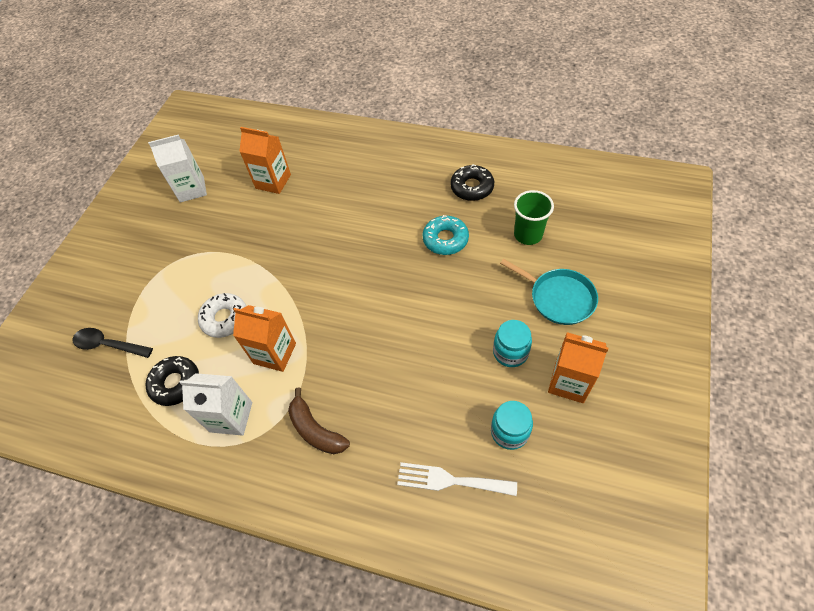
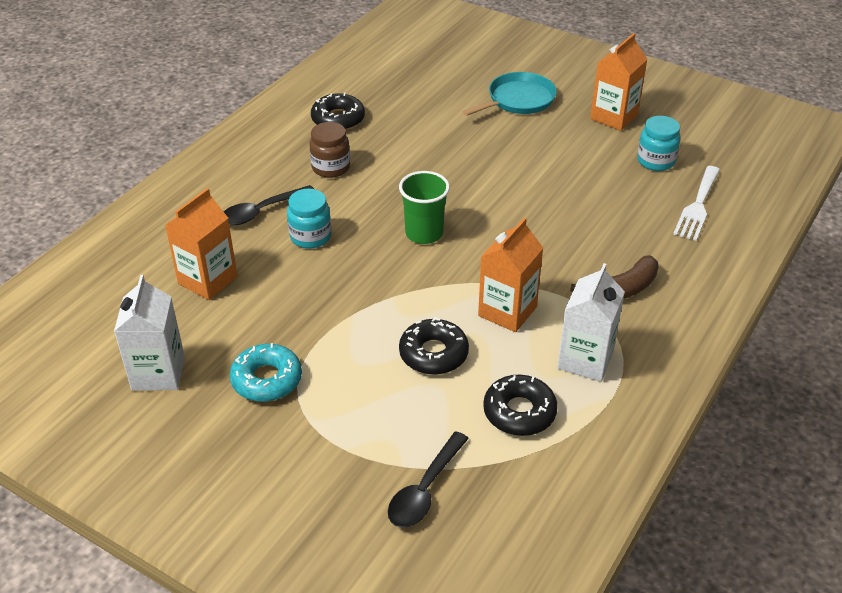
camera: 80 degrees left, 15 degrees down
white donut [198,293,246,338] -> black donut [399,317,469,375]
turquoise donut [423,215,469,255] -> turquoise donut moved to [230,343,302,402]
turquoise jar [493,320,532,367] -> turquoise jar moved to [287,189,331,249]
green cup [514,190,554,245] -> green cup moved to [399,171,450,244]
none -> black spoon [224,185,314,225]
none -> brown jar [309,122,350,178]

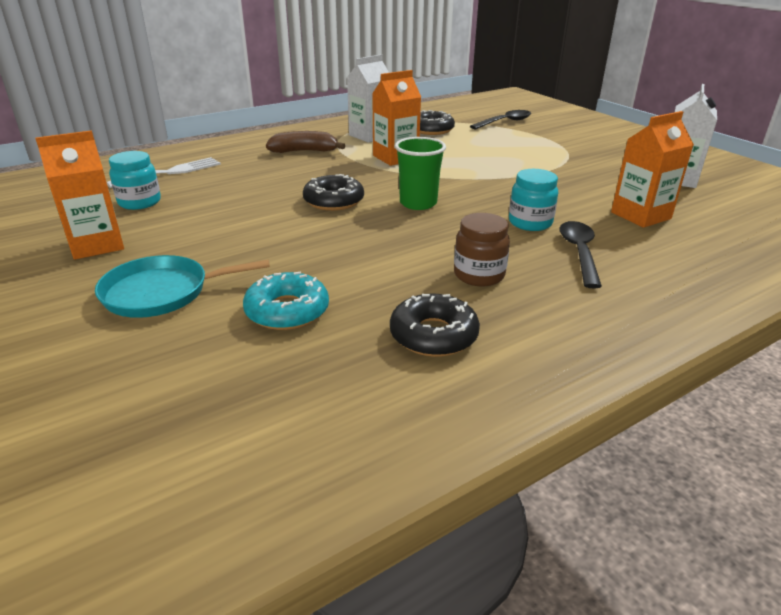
camera: 155 degrees left, 10 degrees down
black spoon [224,185,314,225] -> black spoon turned 75 degrees counterclockwise [559,221,602,288]
turquoise donut [230,343,302,402] -> turquoise donut moved to [243,271,329,330]
black donut [399,317,469,375] -> black donut moved to [303,174,364,211]

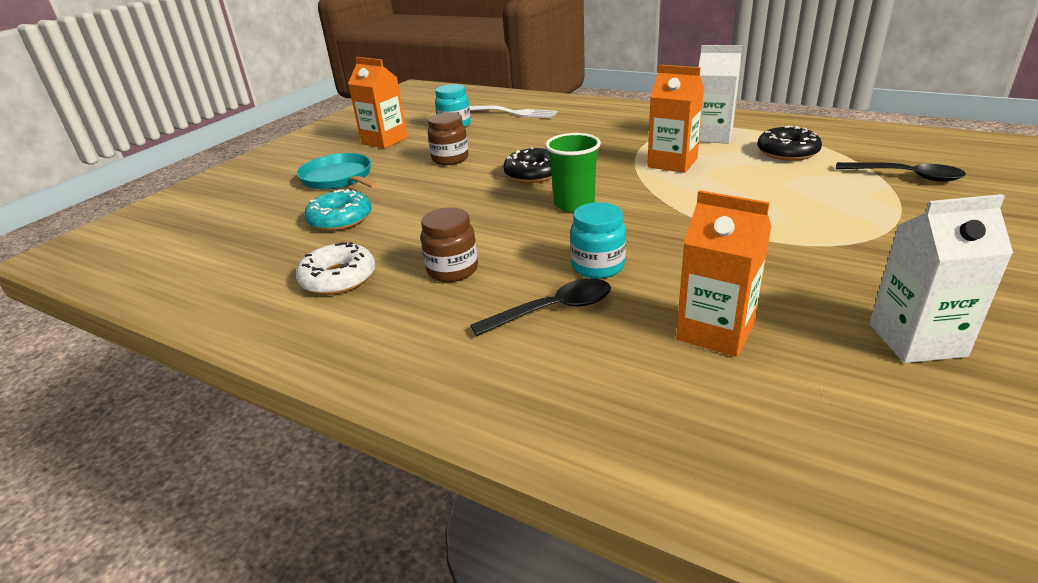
camera: 65 degrees right, 0 degrees up
brown banana [266,131,345,153] -> none
black donut [390,294,480,357] -> white donut [296,242,375,295]
none -> brown jar [428,112,469,165]

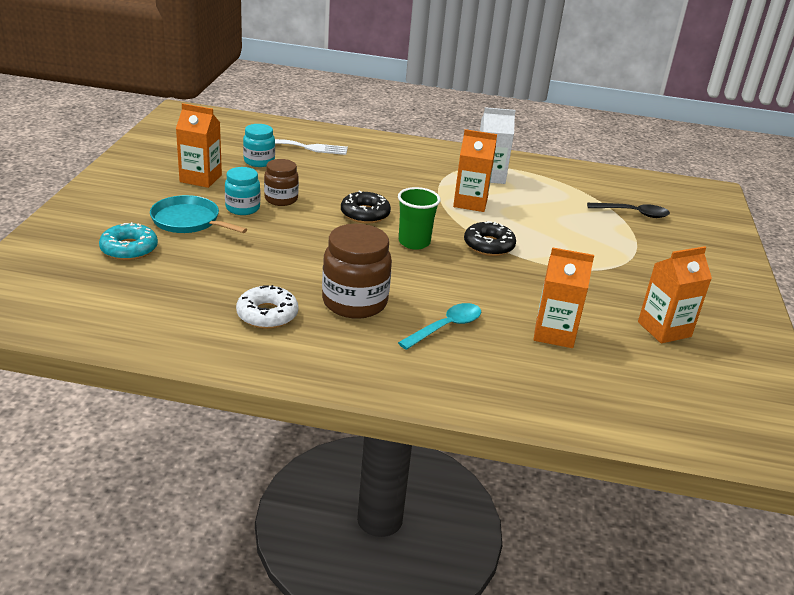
camera: 25 degrees left, 0 degrees up
turquoise donut [304,189,372,231] -> turquoise donut moved to [99,222,158,260]
brown jar [421,207,478,282] -> brown jar [322,224,392,319], size x1.65
black spoon [471,278,611,336] -> turquoise spoon [398,303,481,350]
turquoise jar [570,202,626,279] -> turquoise jar moved to [225,167,260,215]
black donut [757,126,822,161] -> black donut moved to [464,221,516,256]
white carton [869,194,1013,363] -> orange carton [638,246,712,343]

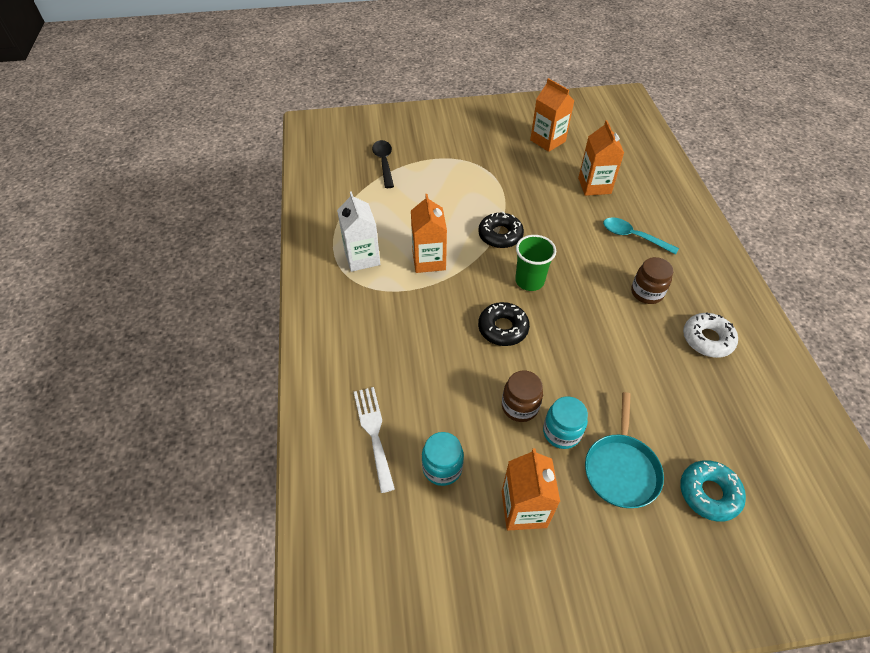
camera: 105 degrees left, 20 degrees up
brown jar [322,224,392,319] -> brown jar [631,257,673,304], size x0.61

